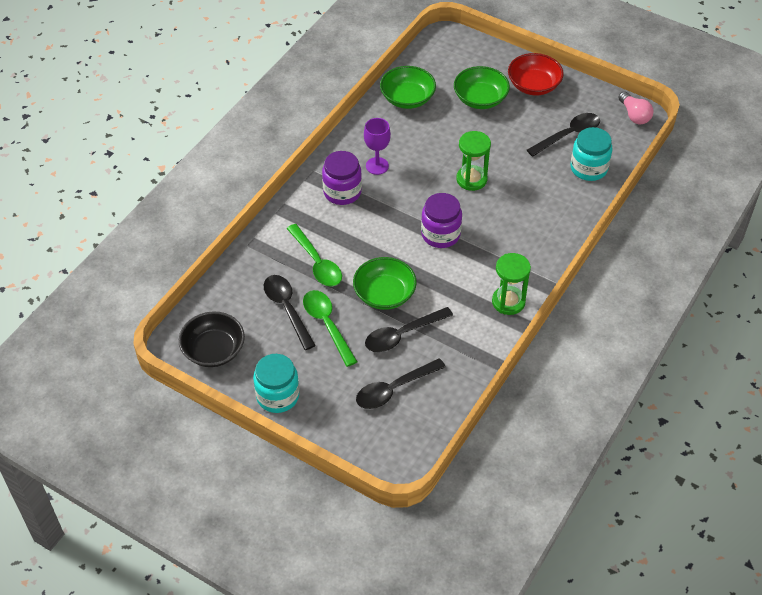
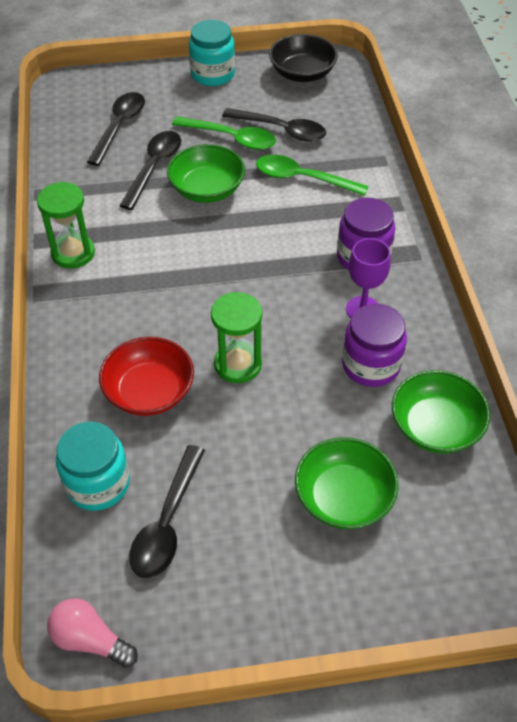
camera: 140 degrees right, 0 degrees up
purple jar [421,193,462,248] -> purple jar moved to [342,304,407,387]
red bowl [508,53,564,95] -> red bowl moved to [99,337,194,416]

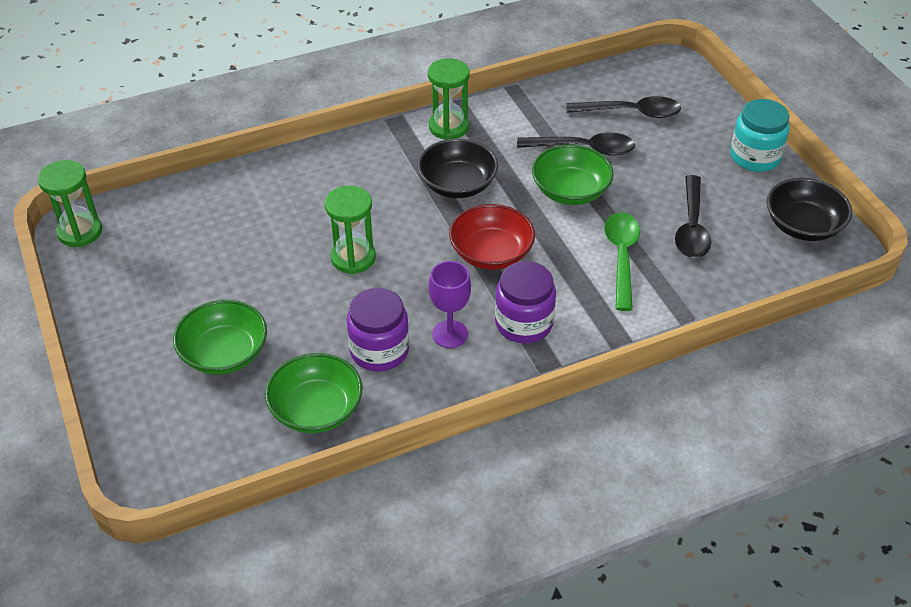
camera: 75 degrees right, 5 degrees down
pink light bulb [47,598,138,668] -> green hourglass [38,160,102,247]
turquoise jar [56,422,130,511] -> none
red bowl [99,337,194,416] -> red bowl moved to [449,204,535,270]
black spoon [129,445,205,578] -> none
green spoon [172,116,276,150] -> none
none -> black bowl [417,138,498,198]

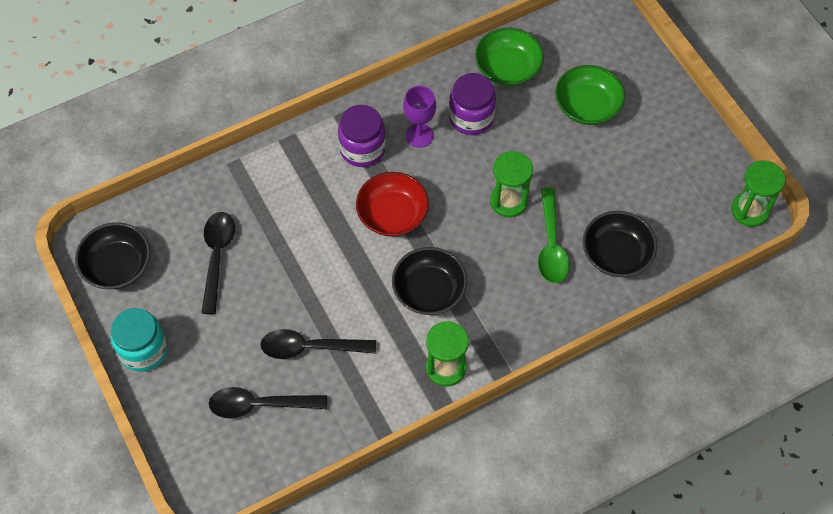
camera: 175 degrees right, 15 degrees up
green bowl [532,145,614,205] -> none
green spoon [604,212,640,311] -> green spoon moved to [538,187,570,284]
none -> black bowl [583,211,657,277]

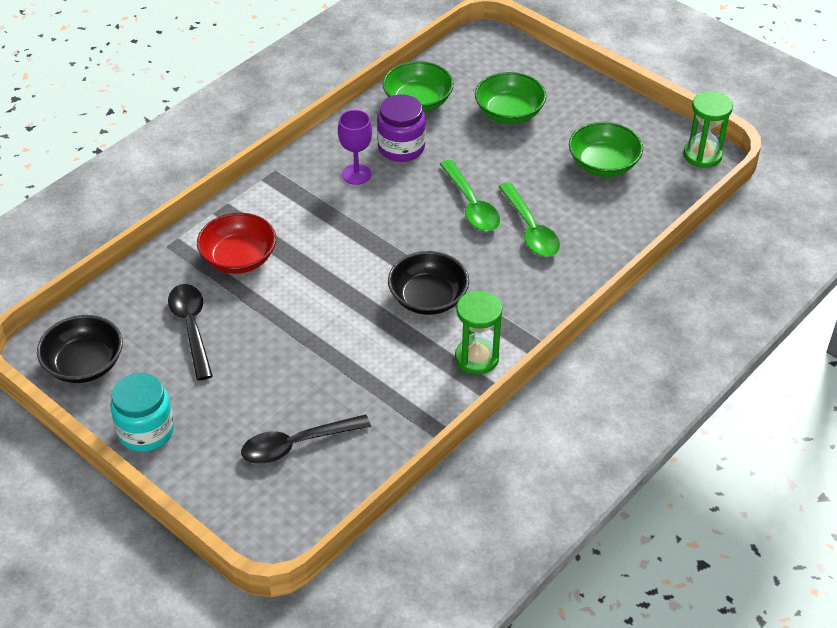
camera: 20 degrees left, 15 degrees down
black spoon [260,329,376,359] -> none
purple jar [338,105,386,167] -> none
red bowl [356,172,429,237] -> red bowl moved to [197,213,276,274]
green hourglass [490,151,533,218] -> green spoon [440,160,500,231]
black bowl [583,211,657,277] -> none
none -> green bowl [569,122,643,177]

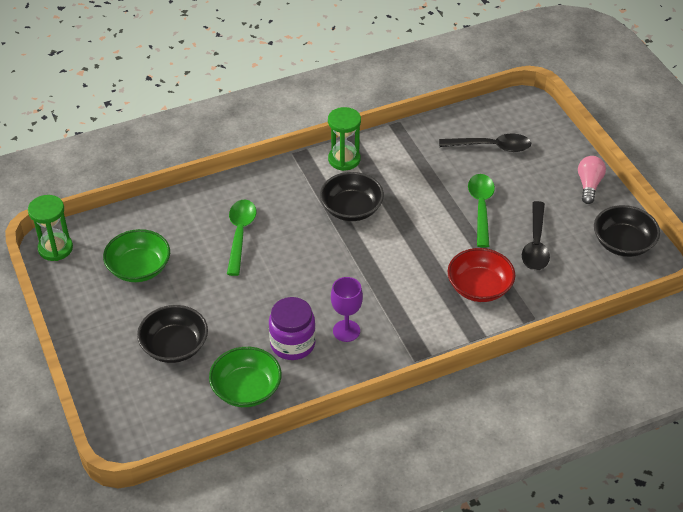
camera: 155 degrees left, 0 degrees up
turquoise jar [110,373,174,452] -> pink light bulb [578,156,606,204]
green spoon [440,160,500,231] -> green spoon moved to [468,174,495,248]
green bowl [475,72,547,124] -> black bowl [137,305,208,363]

